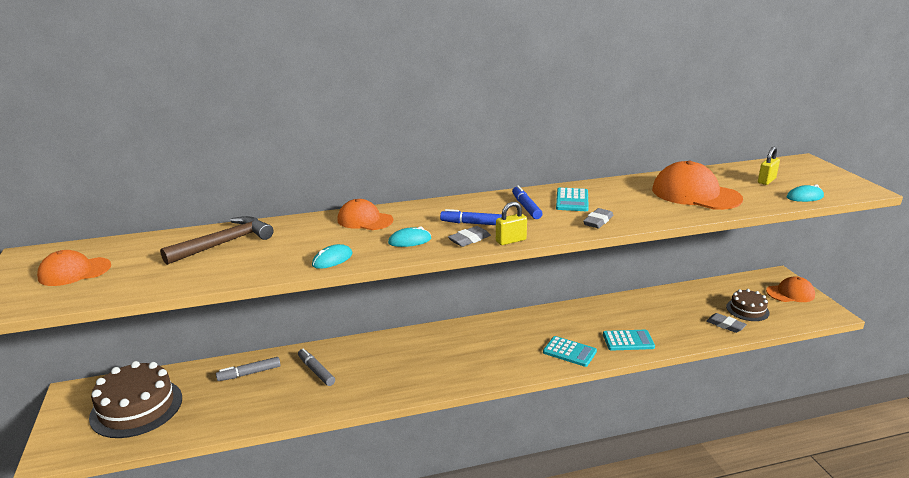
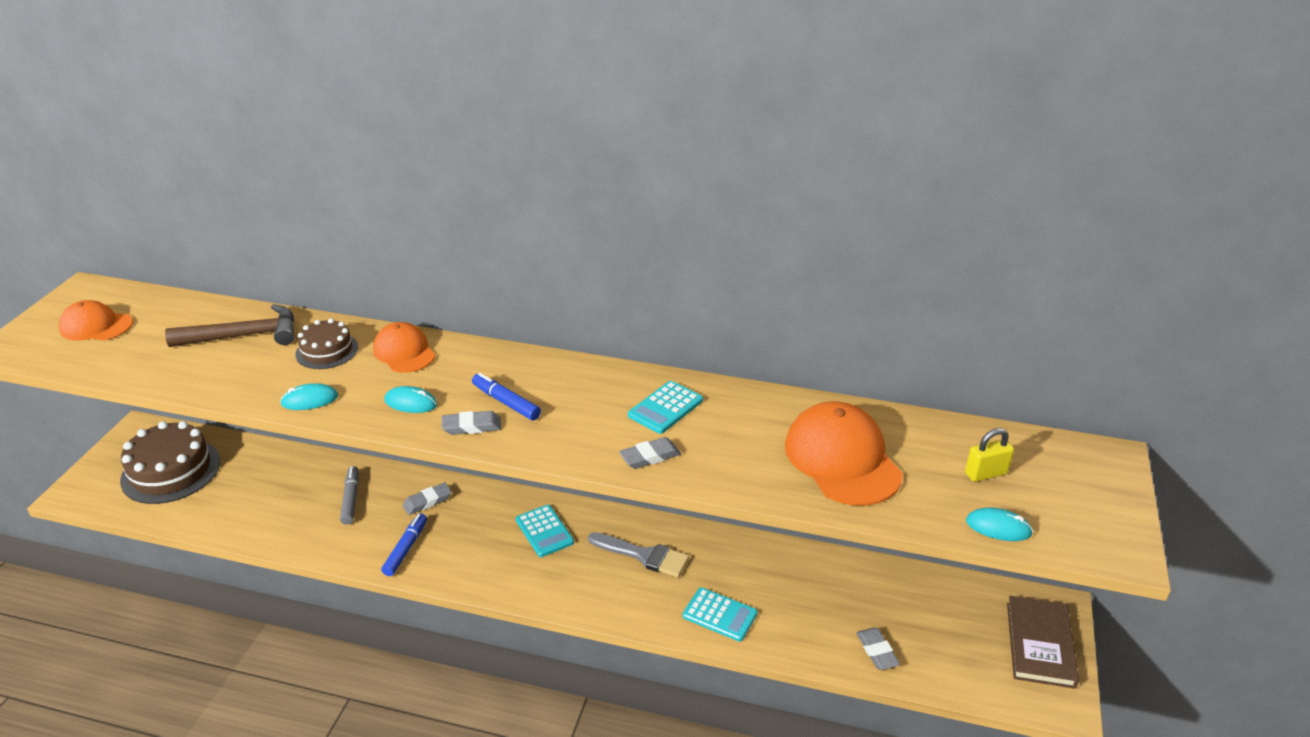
camera: 30 degrees right, 10 degrees up
grey marker [216,357,281,381] -> none
yellow padlock [496,202,527,245] -> none
blue marker [512,185,543,219] -> blue marker moved to [381,513,427,576]
turquoise calculator [543,336,597,367] -> turquoise calculator moved to [516,505,574,557]
brown cake [726,289,770,321] -> brown cake moved to [295,318,358,369]
orange cap [766,276,815,302] -> brown book [1007,596,1079,689]
none -> grey eraser [403,483,452,515]
none -> grey brush [588,532,689,578]

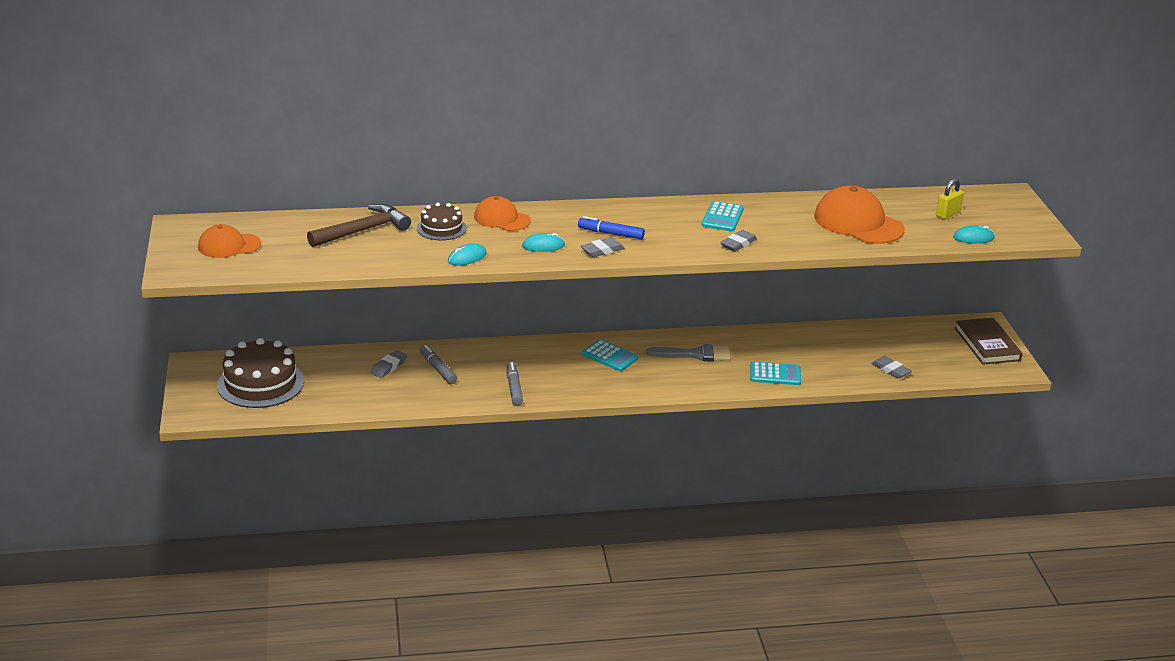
camera: 25 degrees left, 5 degrees down
blue marker [381,513,427,576] -> grey marker [507,362,523,406]
grey eraser [403,483,452,515] -> grey eraser moved to [370,350,407,378]

